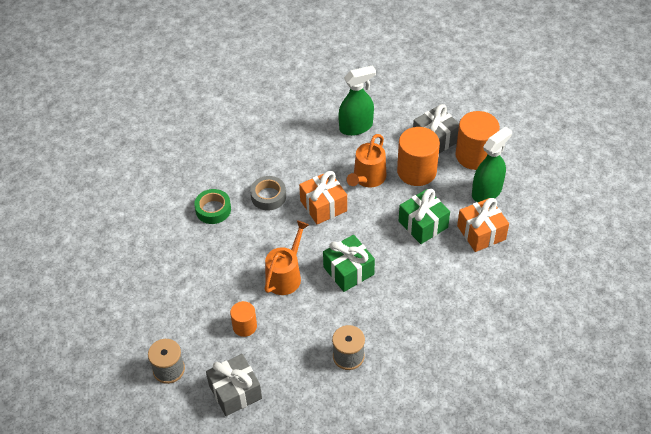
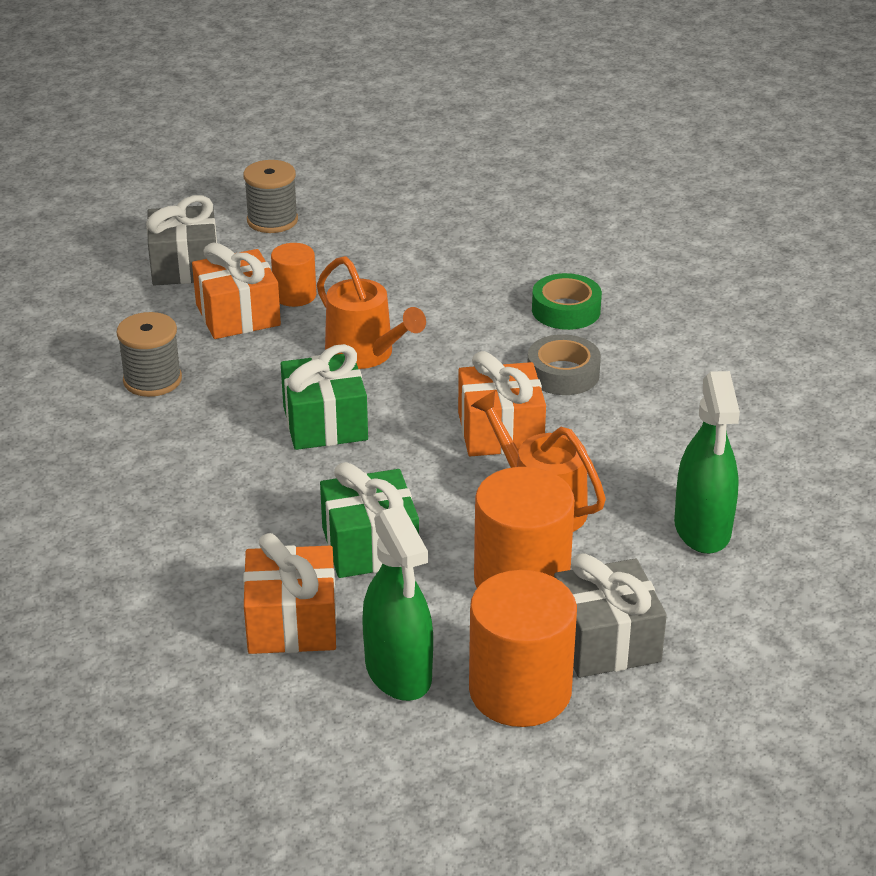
camera: 110 degrees right, 15 degrees down
none -> orange gift [192,243,281,339]

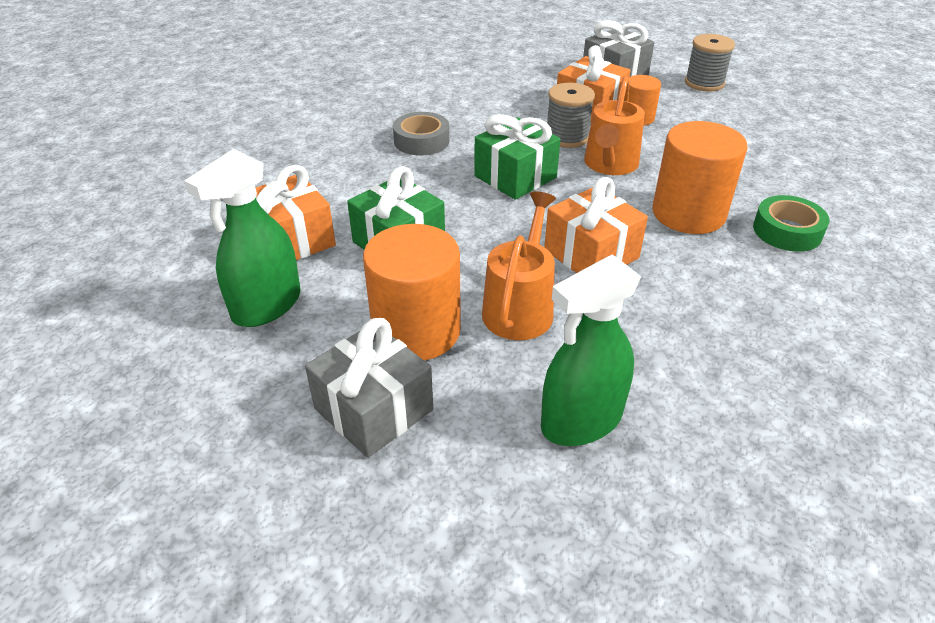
camera: 60 degrees right, 5 degrees up
grey spool [117,312,182,397] -> grey spool moved to [547,83,595,148]
orange cylinder [469,570,577,727] -> orange cylinder moved to [652,121,747,234]
grey tape [527,334,601,395] -> grey tape moved to [393,112,449,155]

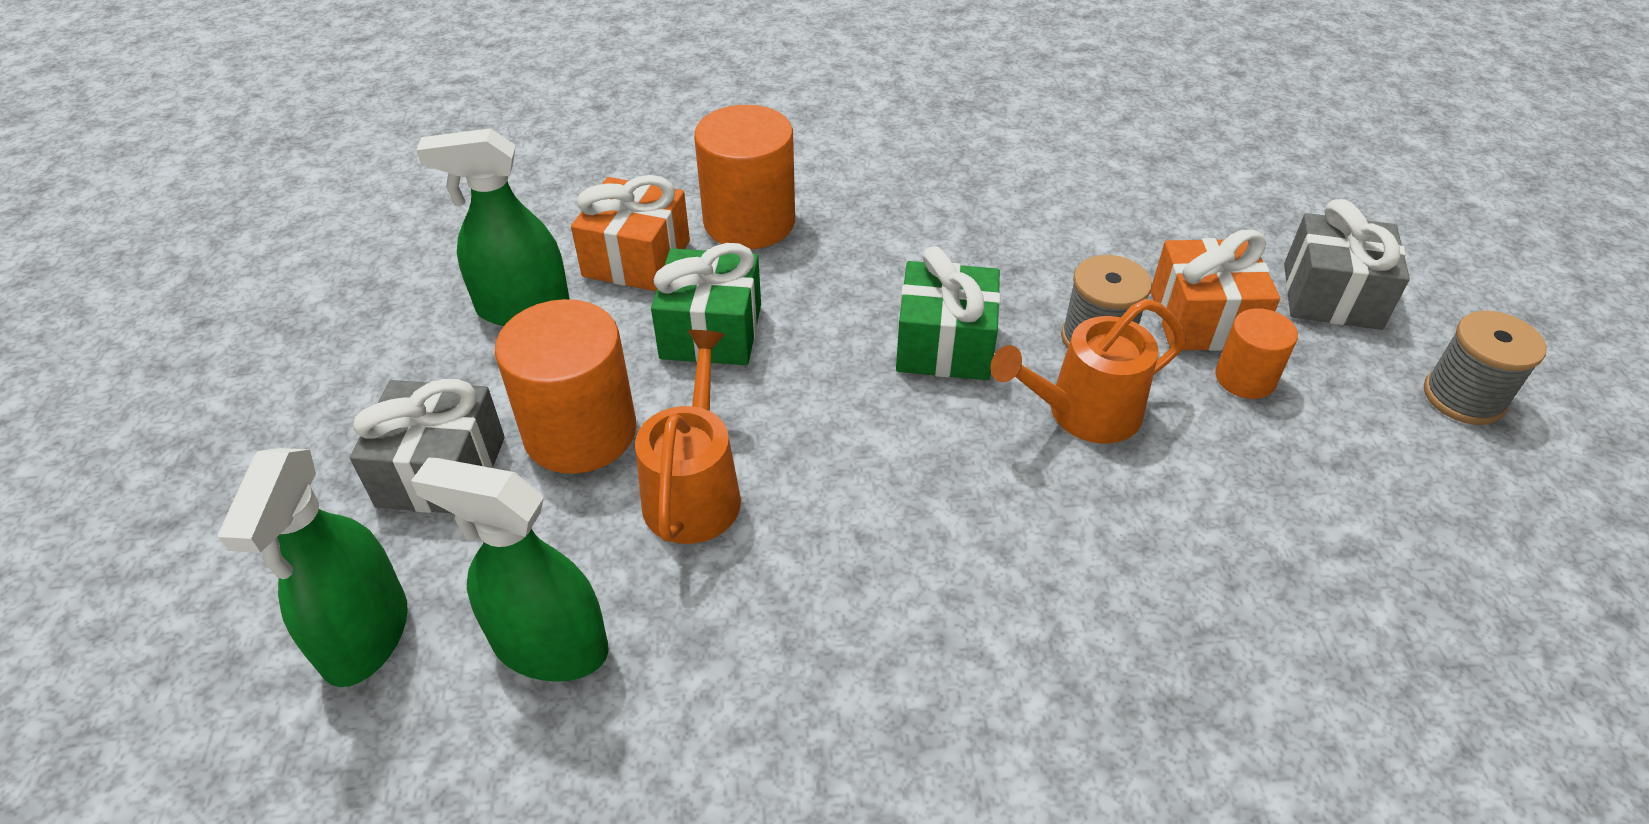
camera: 50 degrees right, 5 degrees up
grey tape [393,112,449,155] -> none
orange watering can [482,192,556,340] -> orange watering can turned 60 degrees counterclockwise [635,330,741,544]
orange gift [544,177,648,273] -> none
orange cylinder [652,121,747,234] -> orange cylinder moved to [694,105,795,249]
green tape [753,195,829,252] -> none
none -> green spray bottle [218,448,408,687]

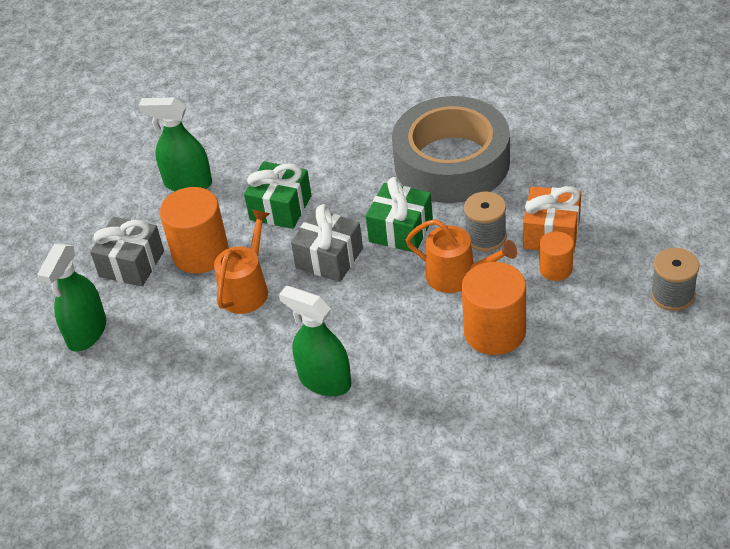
camera: 20 degrees right, 0 degrees up
green spray bottle [411,458,609,682] -> green spray bottle moved to [279,286,351,396]
orange gift [571,175,690,291] -> none
orange cylinder [694,105,795,249] -> orange cylinder moved to [461,262,526,355]
orange watering can [991,299,1186,444] -> orange watering can turned 150 degrees counterclockwise [406,219,517,293]
grey gift [1284,199,1410,330] -> grey gift moved to [291,204,363,282]
none -> grey tape [392,96,510,203]

